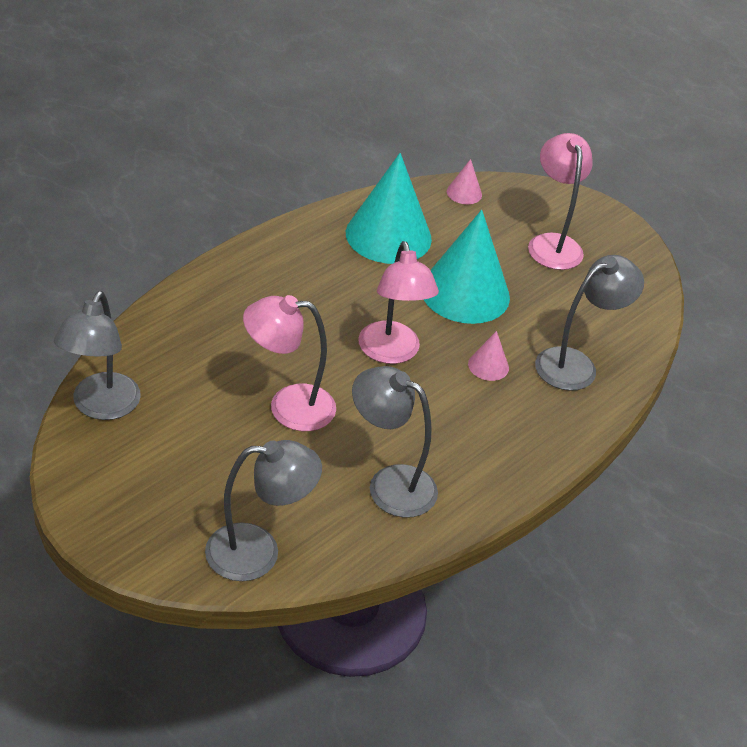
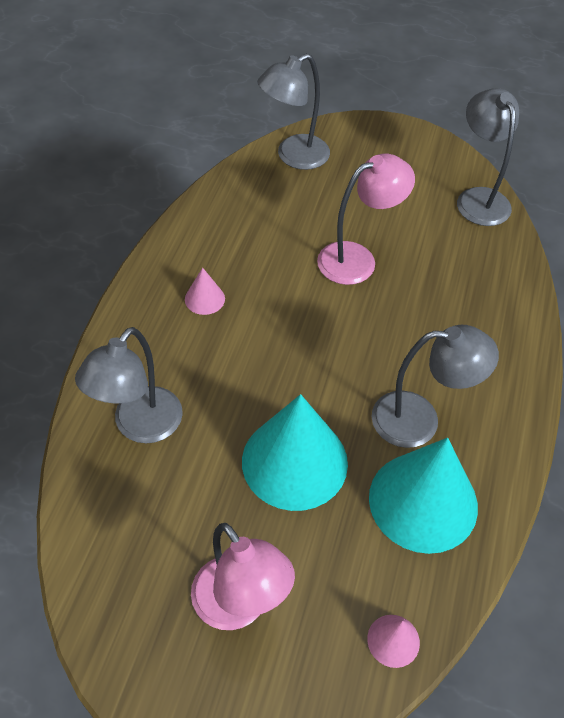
camera: 155 degrees right, 10 degrees up
grey lamp [352,366,438,518] -> grey lamp moved to [372,325,499,448]
pink lamp [358,241,439,364] -> none
pink cone [468,331,509,381] -> pink cone moved to [185,268,225,315]

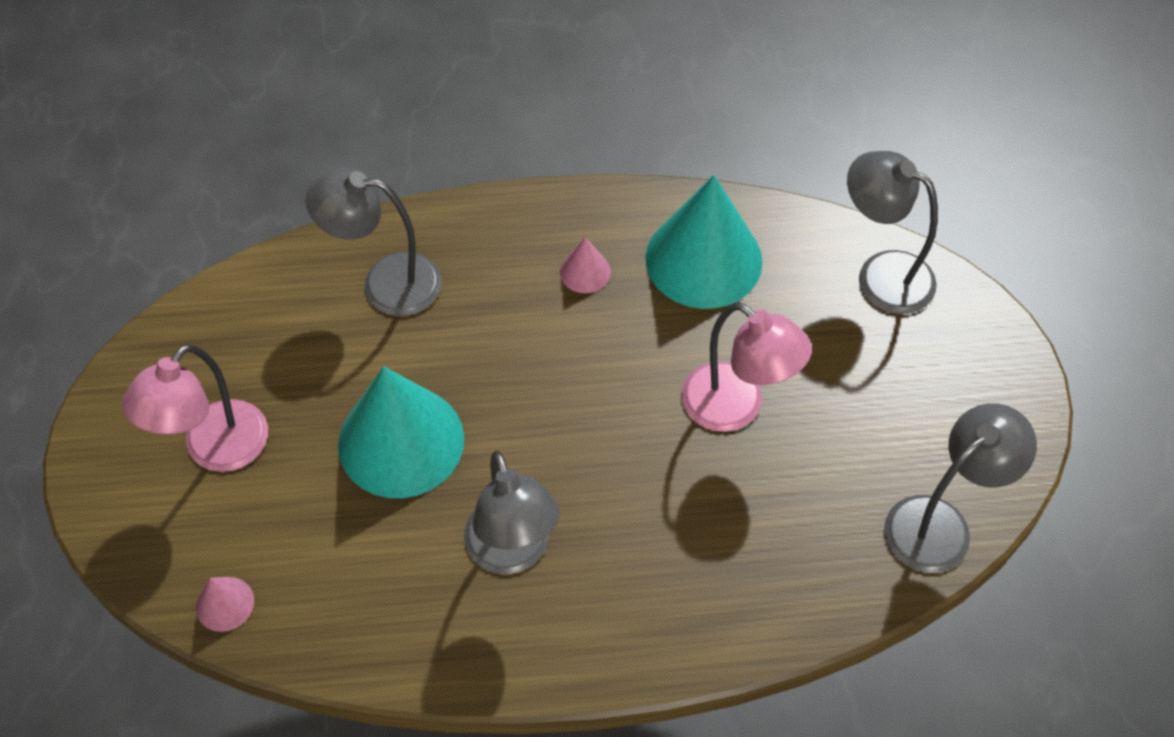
camera: 70 degrees right, 5 degrees up
turquoise cone [369,438,478,554] -> turquoise cone moved to [645,175,763,309]

